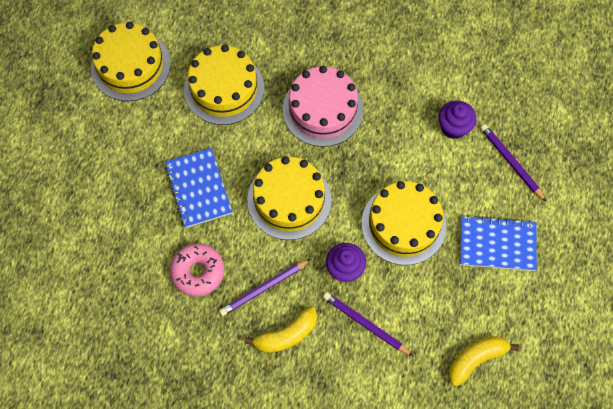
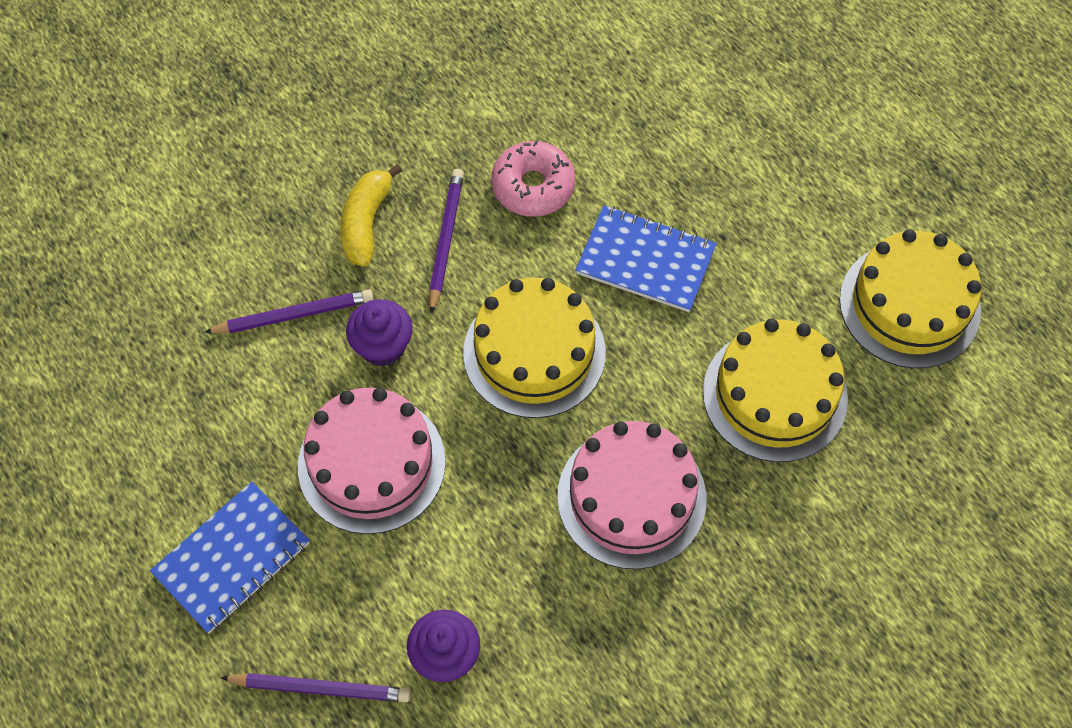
camera: 130 degrees right, 5 degrees down
yellow cake [361,181,447,265] -> pink cake [298,387,446,534]
yellow banana [449,336,519,386] -> none

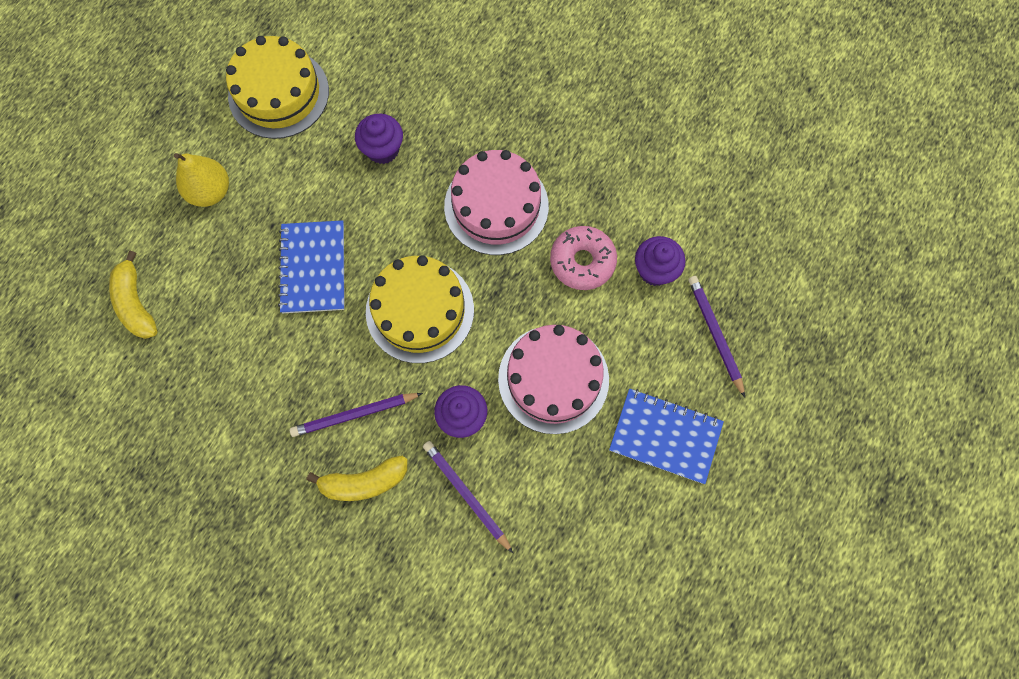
camera: 115 degrees left, 10 degrees up
pink donut [491,140,575,217] -> pink donut moved to [550,226,617,290]
yellow cake [703,319,848,462] -> purple cupcake [355,114,403,164]
none -> yellow banana [109,250,158,339]
none -> yellow pear [174,153,229,207]

